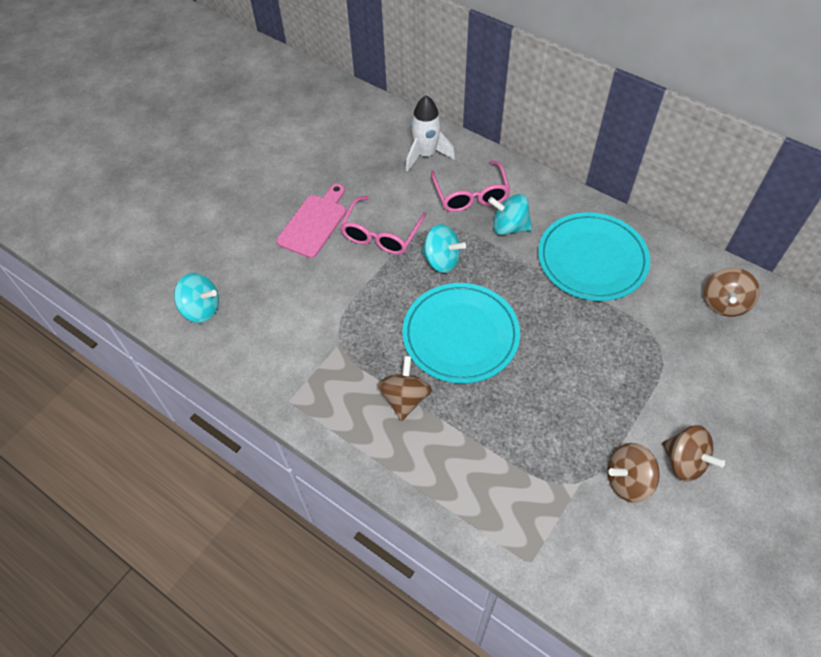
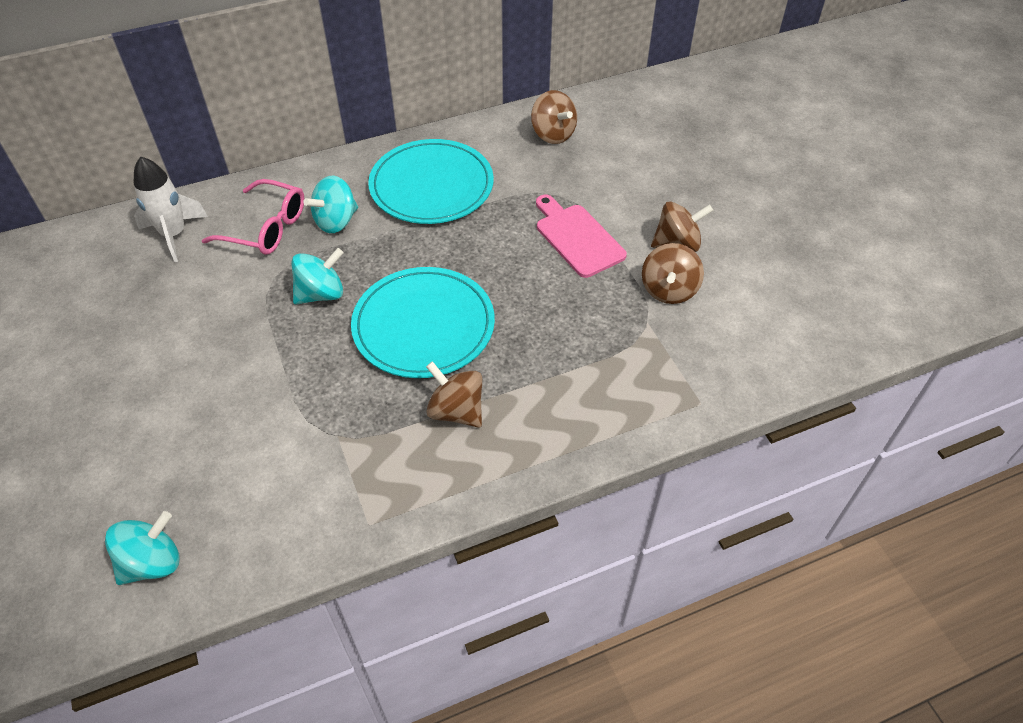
camera: 60 degrees left, 5 degrees down
pink cutting board [277,184,346,258] -> pink cutting board moved to [536,195,627,278]
pink glasses [340,196,427,255] -> none

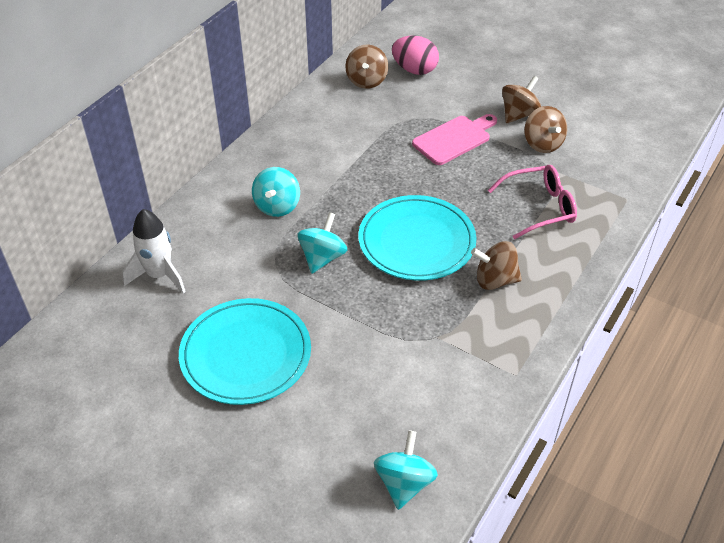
camera: 35 degrees left, 5 degrees down
pink glasses [202,179,305,255] -> pink glasses moved to [488,165,577,239]
turquoise plate [368,139,494,224] -> turquoise plate moved to [179,298,311,405]
brown spinning top [531,90,577,144] -> brown spinning top turned 75 degrees clockwise [345,44,388,89]
pink cutting board [536,195,627,278] -> pink cutting board turned 120 degrees clockwise [412,114,497,165]
none -> pink egg [392,36,439,75]

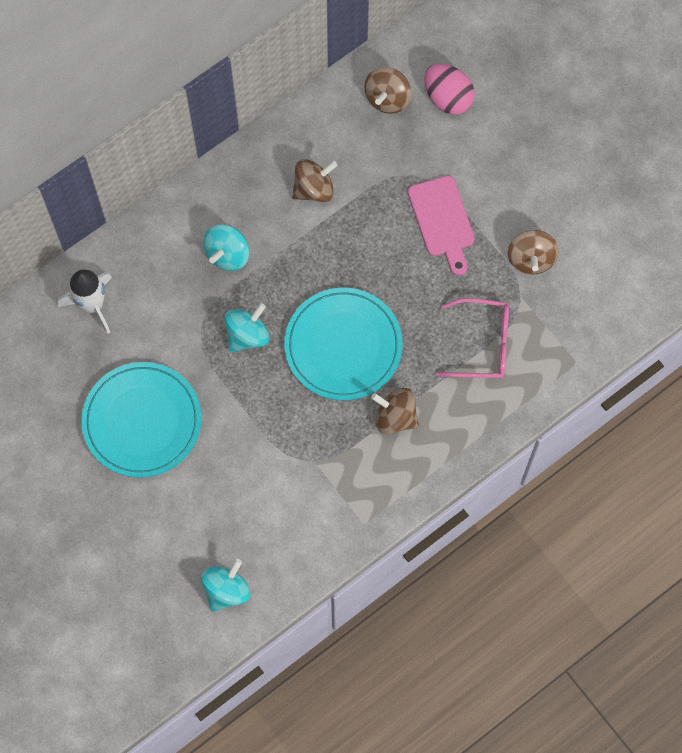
camera: 20 degrees right, 25 degrees up
pink cutting board [412,114,497,165] -> pink cutting board turned 90 degrees clockwise [408,176,475,275]
brown spinning top [502,76,541,123] -> brown spinning top moved to [292,159,338,202]

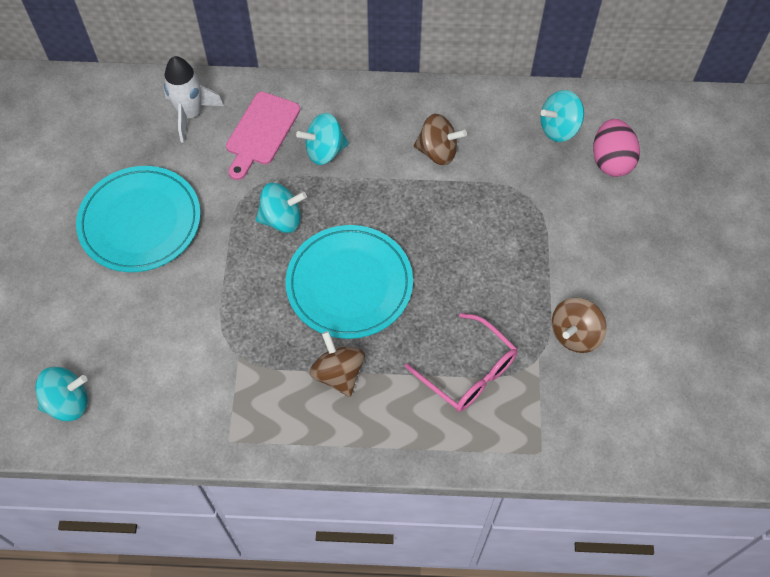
camera: 40 degrees right, 10 degrees down
brown spinning top [364,67,411,114] -> turquoise spinning top [540,90,584,142]
pink cutting board [408,176,475,275] -> pink cutting board moved to [226,92,300,180]

